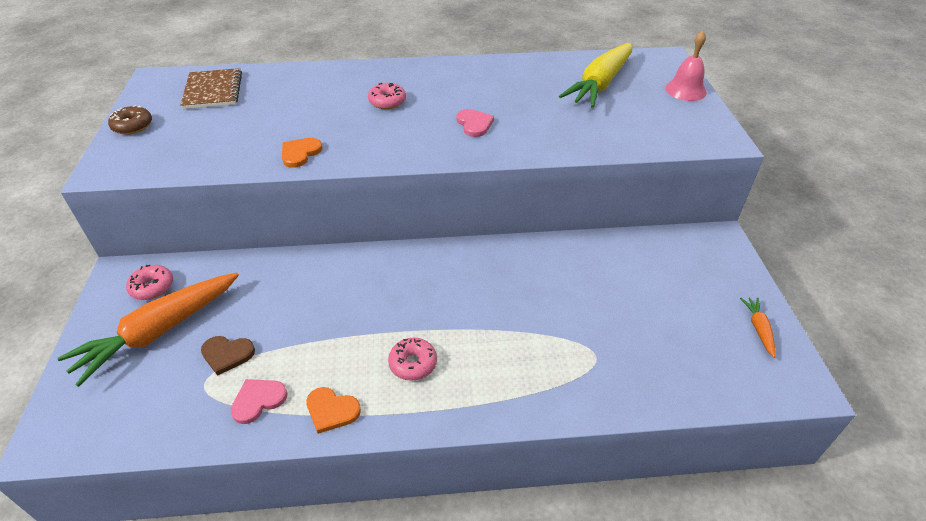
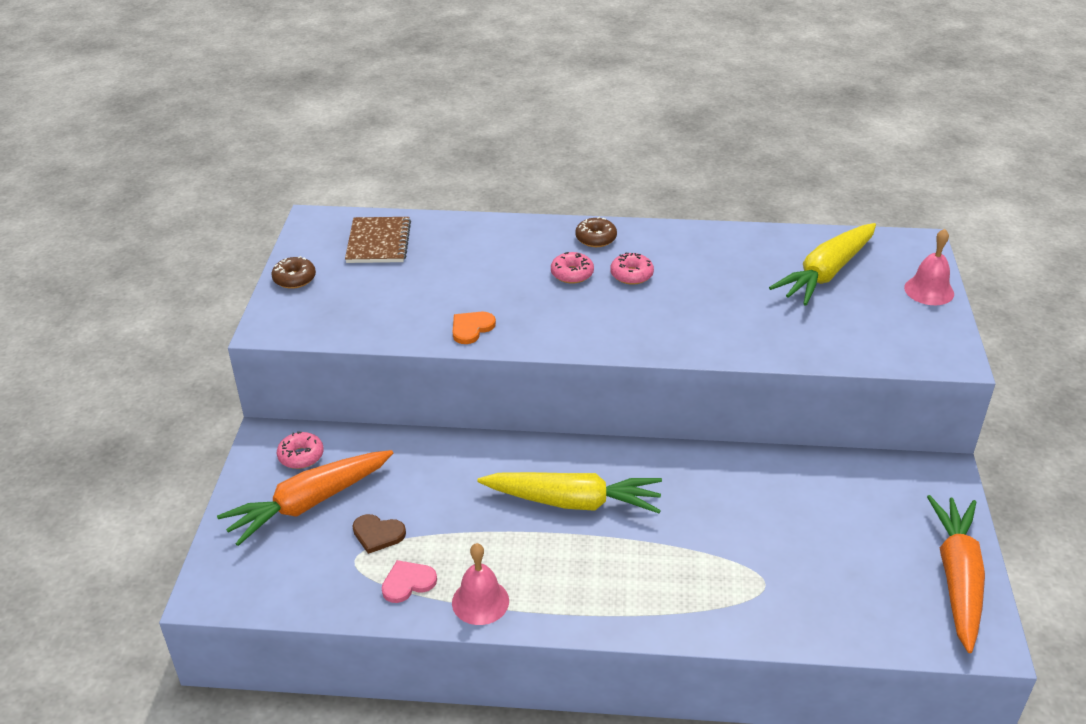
camera: 10 degrees right, 5 degrees down
orange heart [306,387,361,434] -> pink bell [452,543,509,625]
pink donut [388,338,437,380] -> pink donut moved to [610,253,654,285]
pink heart [456,109,494,137] -> none
orange carrot [740,298,775,358] -> orange carrot [927,495,985,653], size x2.33
none -> yellow carrot [477,472,662,513]
none -> brown donut [575,217,617,247]

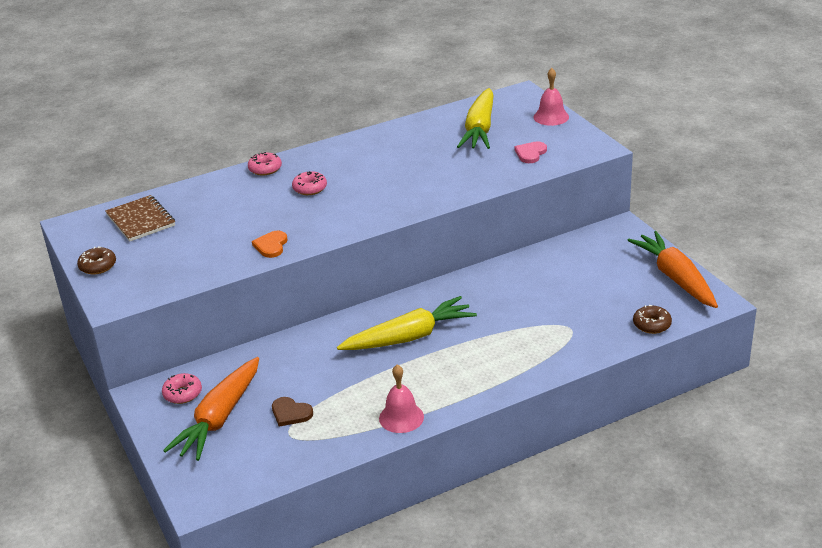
camera: 30 degrees left, 5 degrees down
brown heart [353,514,406,554] -> brown heart turned 45 degrees clockwise [272,397,313,427]
pink heart [382,560,437,603] -> pink heart moved to [515,141,547,163]
brown donut [575,217,617,247] -> brown donut moved to [633,305,672,334]
pink donut [610,253,654,285] -> pink donut moved to [248,152,282,176]

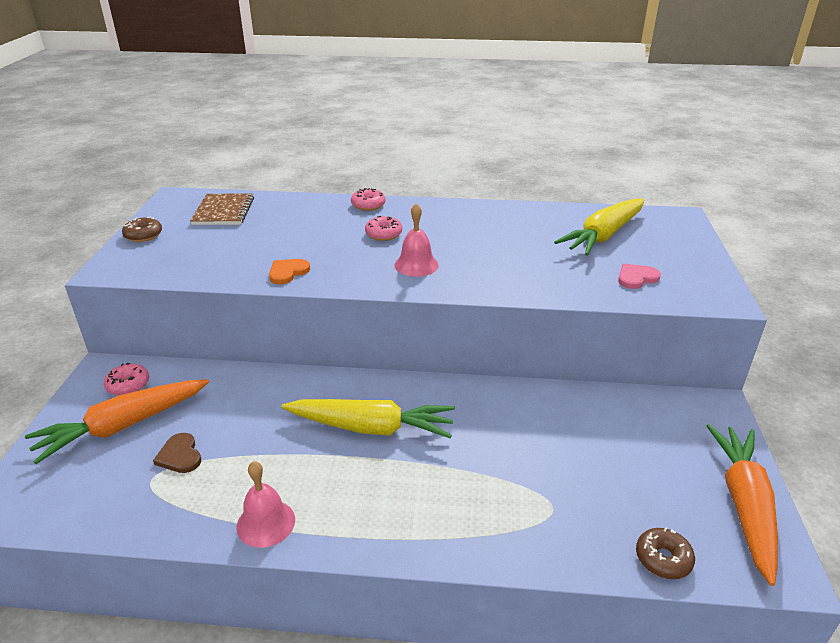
camera: 30 degrees right, 0 degrees up
pink bell [533,68,569,126] -> pink bell moved to [394,203,439,277]

